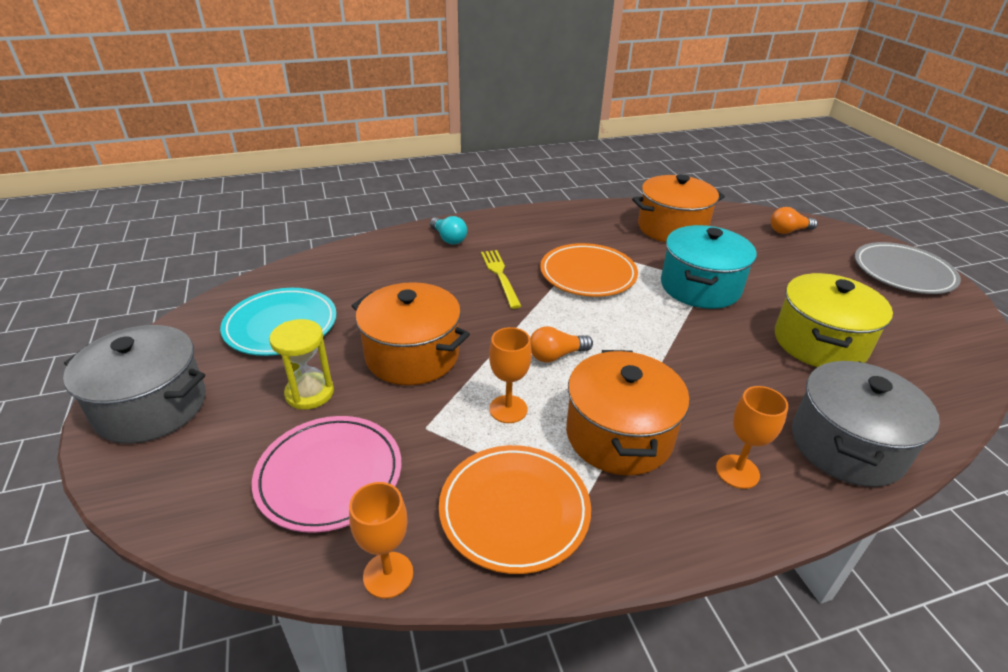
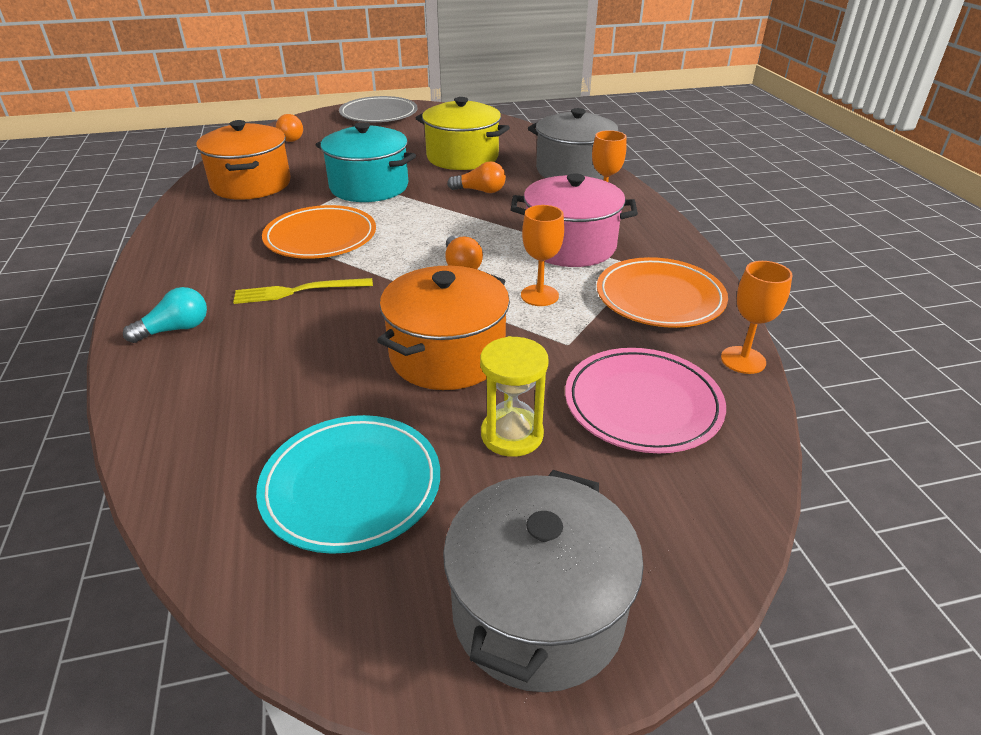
camera: 85 degrees left, 0 degrees up
orange pot [566,350,690,475] -> pink pot [511,173,638,267]
none -> orange light bulb [447,161,506,193]

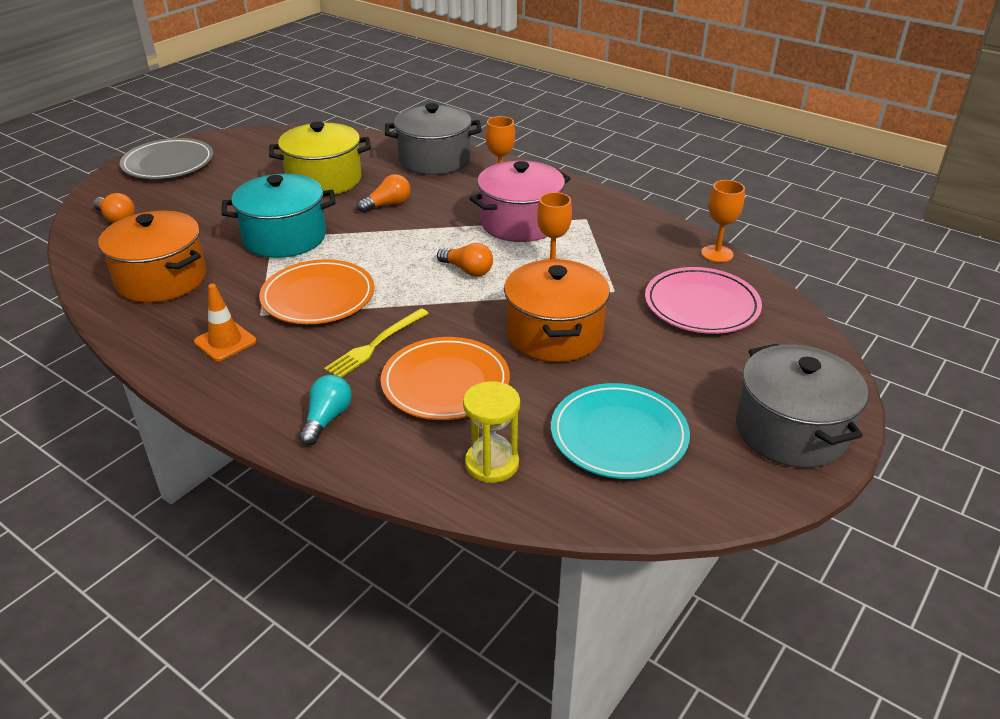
camera: 40 degrees left, 0 degrees up
yellow hourglass [480,336,549,457] -> yellow hourglass moved to [463,381,520,483]
orange plate [597,257,728,328] -> orange plate moved to [381,337,510,420]
none -> orange traffic cone [194,284,256,361]

